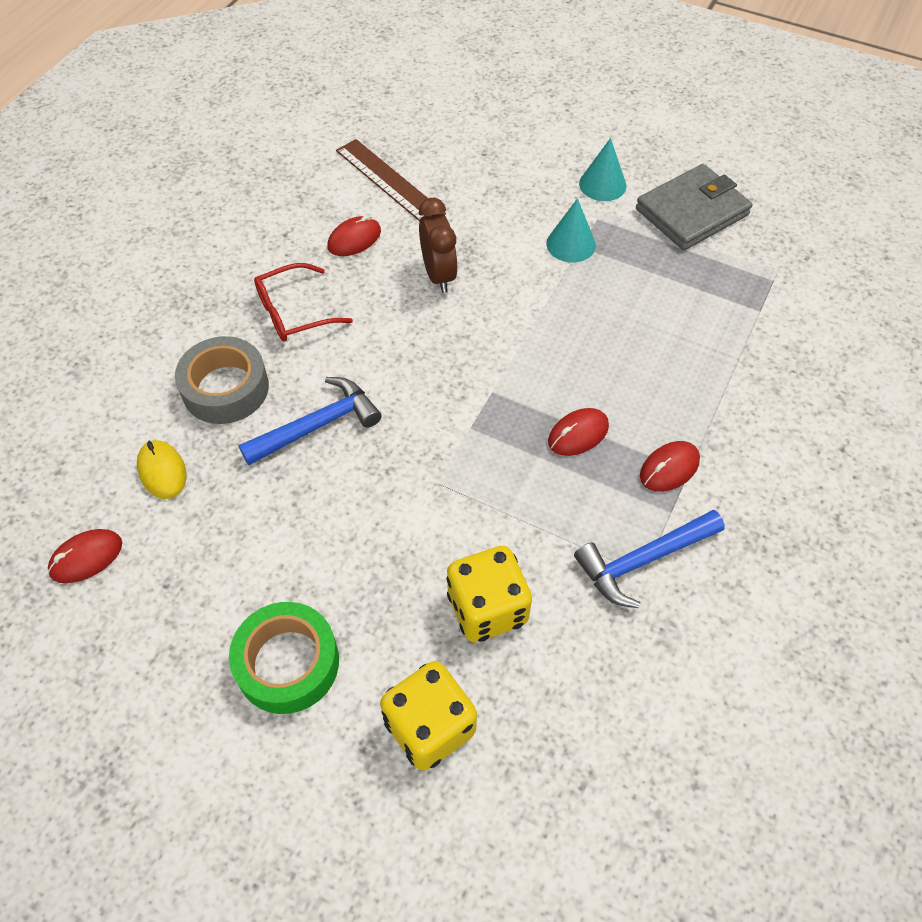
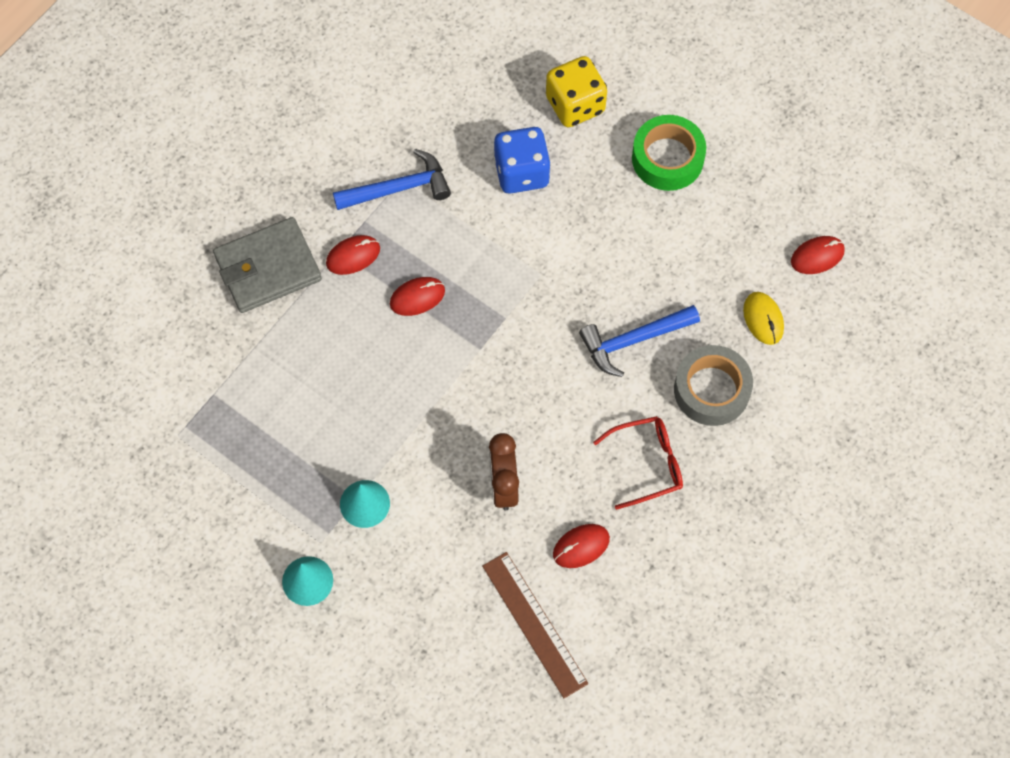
camera: 170 degrees left, 10 degrees up
yellow dice [446,546,532,643] -> blue dice [494,127,551,194]
grey wallet [636,164,753,250] -> grey wallet moved to [213,217,322,313]

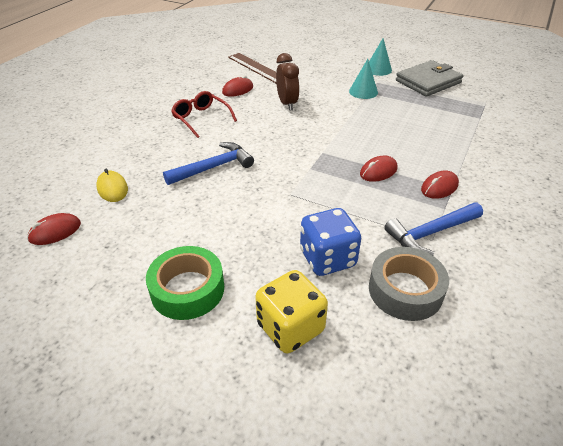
camera: 170 degrees right, 25 degrees down
grey wallet [213,217,322,313] -> grey wallet moved to [396,60,463,97]
red glasses [593,416,683,510] -> red glasses turned 75 degrees clockwise [171,91,237,138]
grey tape [674,345,753,426] -> grey tape moved to [369,247,449,321]

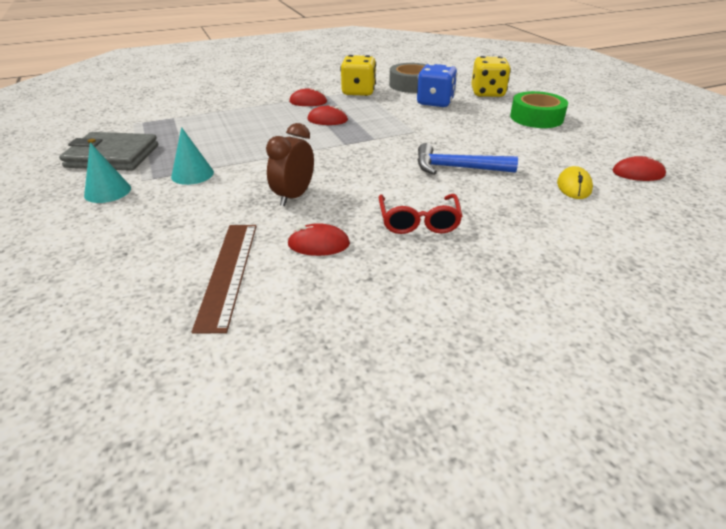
camera: 140 degrees left, 5 degrees down
blue hammer [384,203,483,256] -> yellow dice [340,55,376,96]

